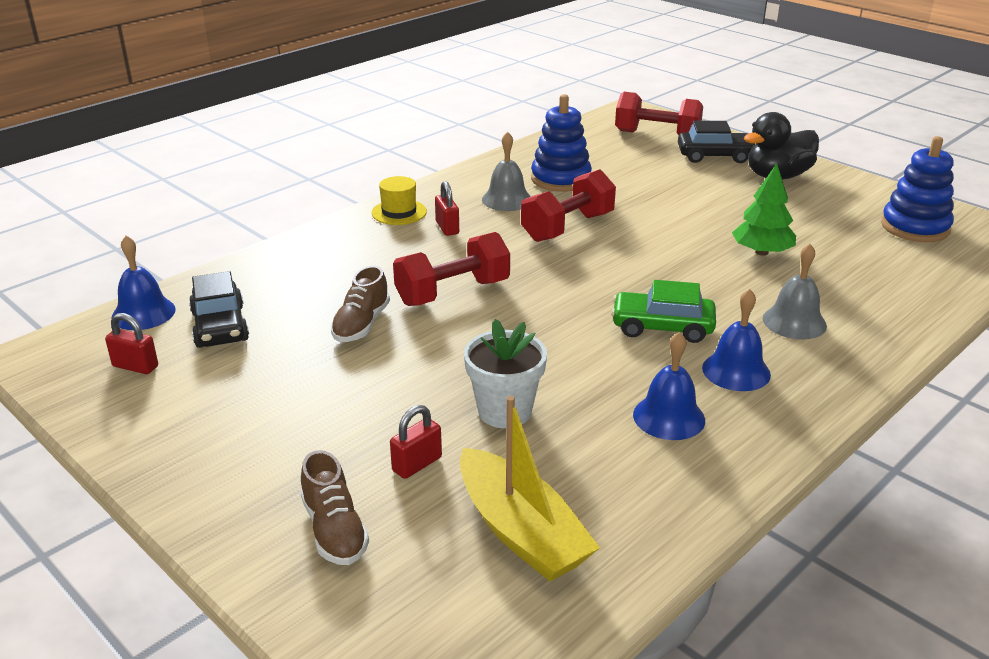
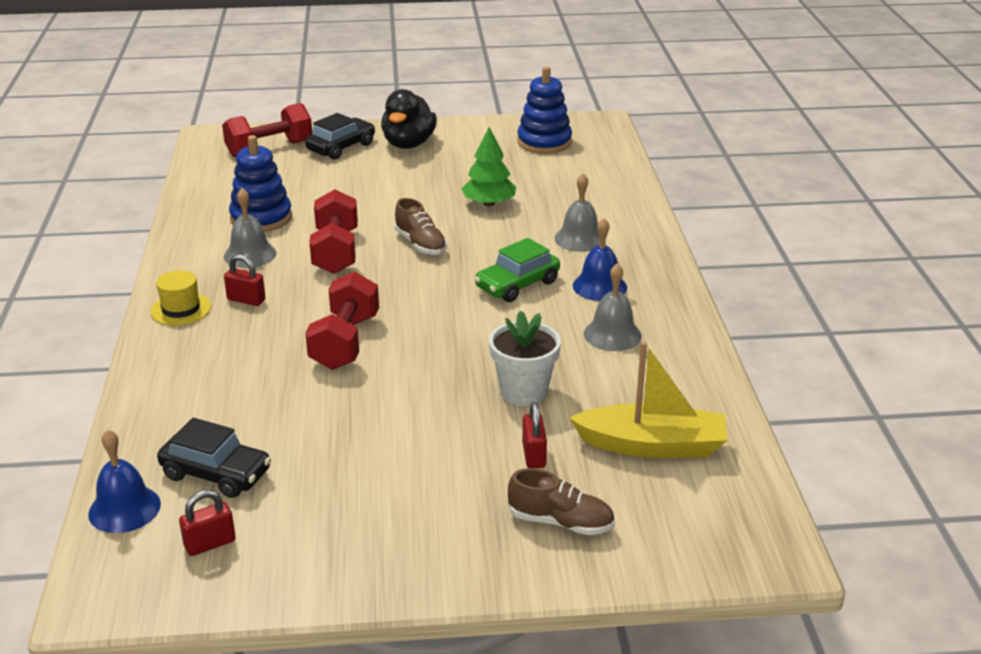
camera: 50 degrees left, 0 degrees up
brown shoe [331,266,390,342] -> brown shoe moved to [394,198,447,255]
blue bell [633,332,705,440] -> grey bell [584,263,642,351]

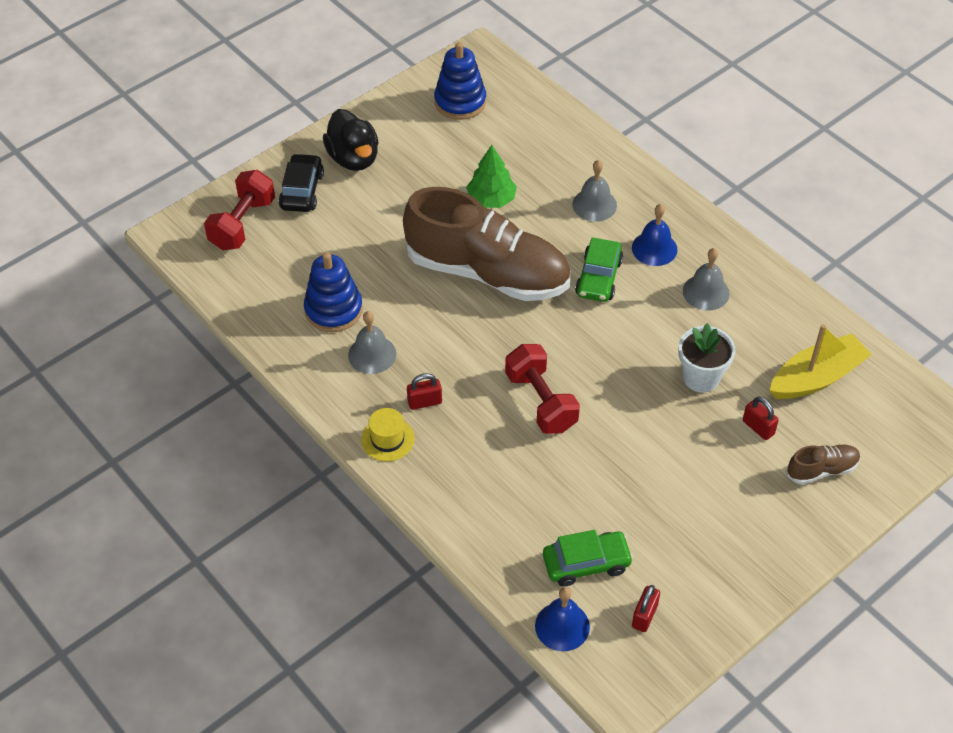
camera: 35 degrees left, 20 degrees up
black car [157,418,271,498] -> green car [543,530,634,587]
red dumbbell [310,189,358,274] -> none
brown shoe [394,198,447,255] -> brown shoe [403,187,570,301], size x2.46

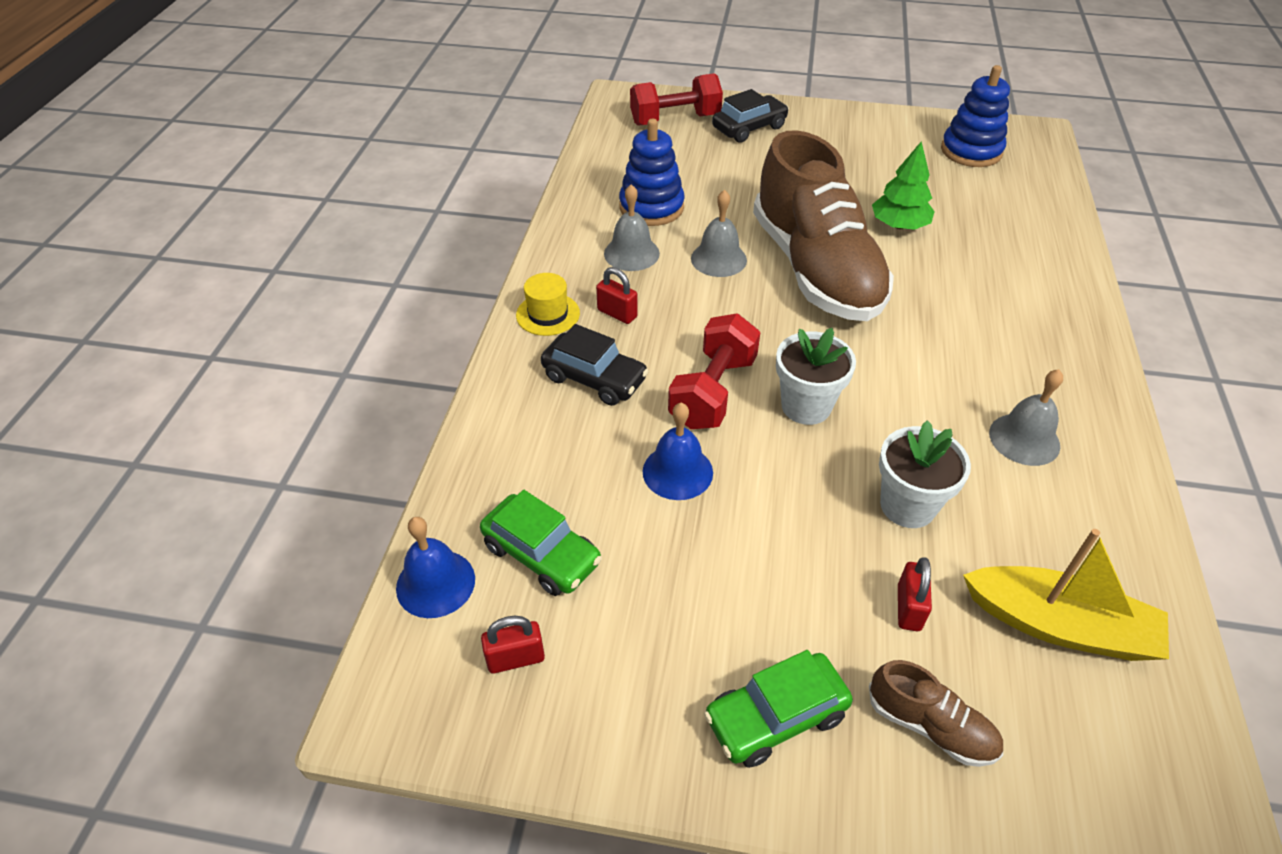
camera: 50 degrees right, 5 degrees down
black duck [323,109,379,171] -> none
grey bell [572,160,617,222] -> grey bell moved to [691,190,747,277]
green car [575,237,623,302] -> green car moved to [704,650,853,768]
blue bell [632,204,678,266] -> blue bell moved to [643,403,713,500]
none -> black car [541,324,649,406]
none -> white flower pot [776,328,856,425]

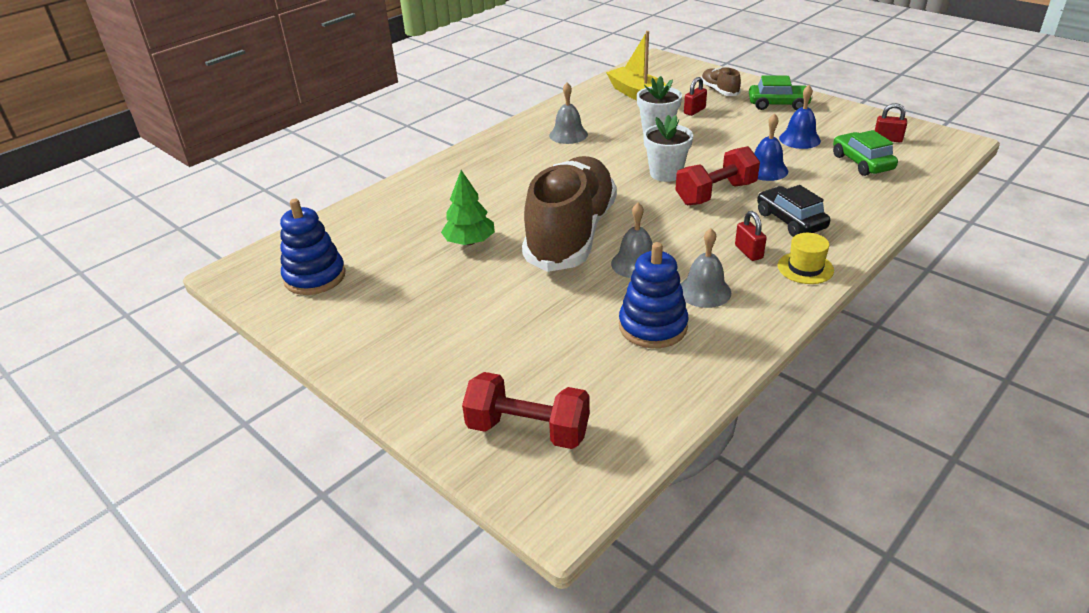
camera: 145 degrees left, 10 degrees down
blue bell [396,517,475,618] -> blue bell moved to [779,85,821,149]
black car [712,89,789,143] -> none

